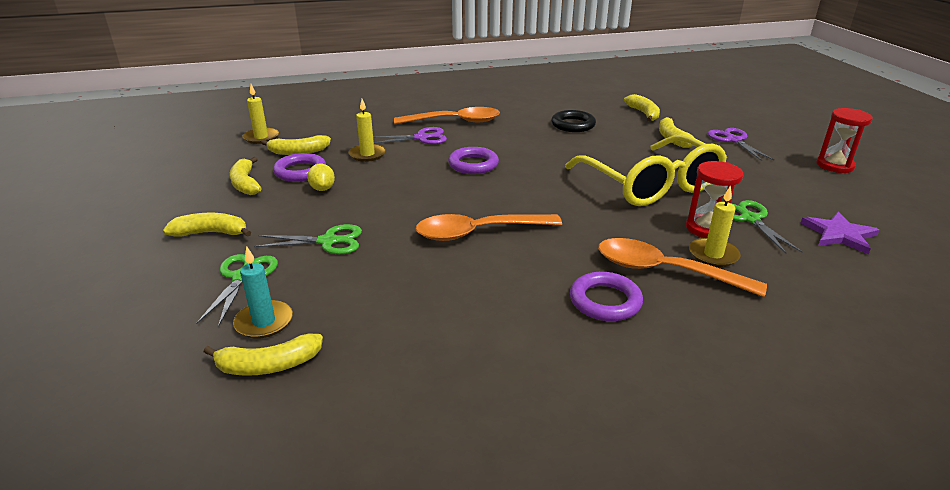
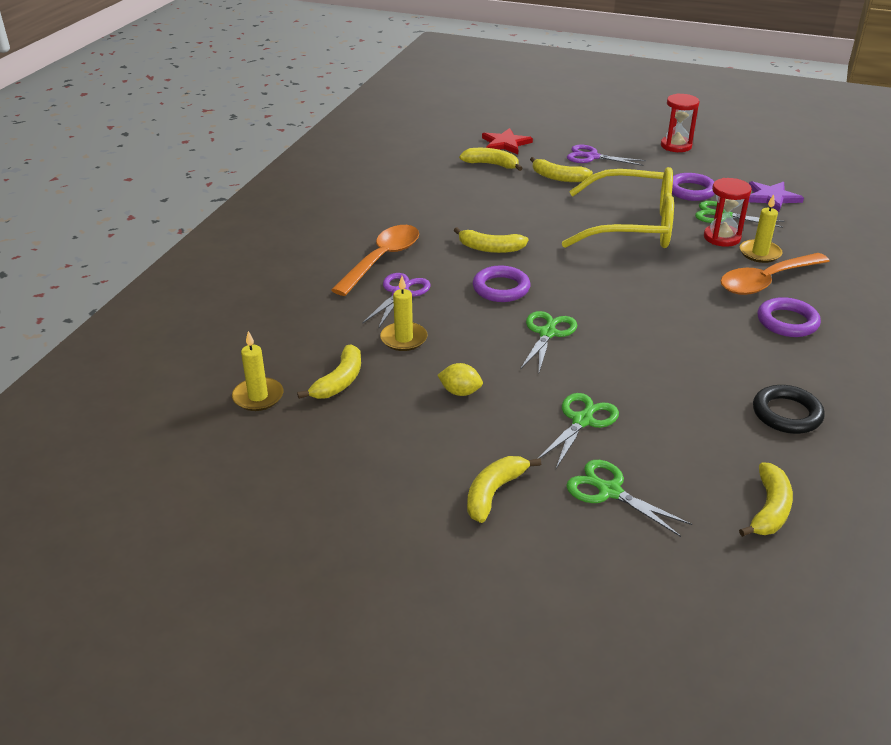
camera: 55 degrees left, 5 degrees up
yellow banana [230,157,262,195] -> yellow banana moved to [454,227,528,253]
turquoise candle [233,246,293,339] -> none
purple ring [273,153,326,182] -> purple ring moved to [672,173,715,201]
orange spoon [415,214,562,241] -> none
black ring [551,110,596,132] -> black ring moved to [753,385,825,434]
none -> red star [482,128,533,154]
none -> green scissors [520,311,577,372]

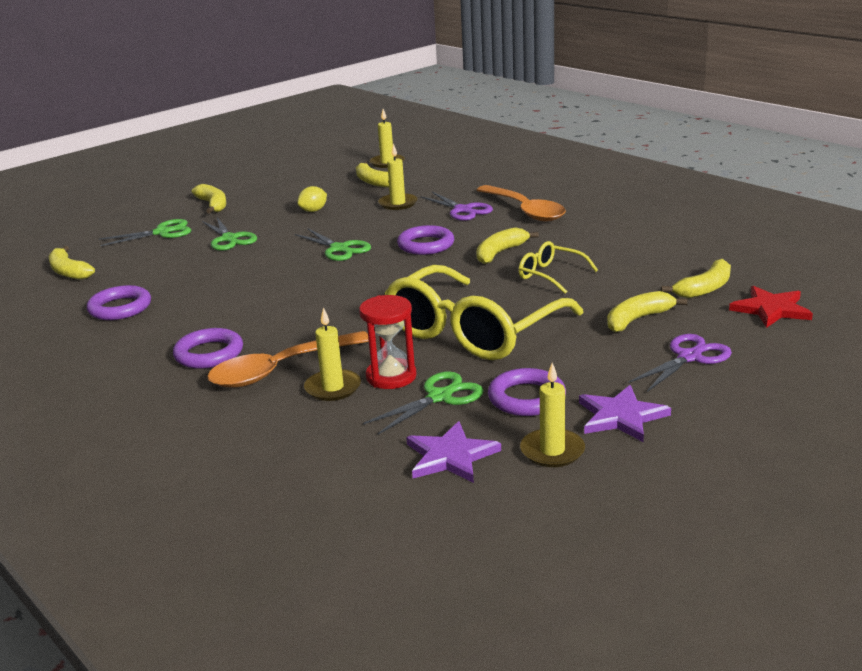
camera: 120 degrees right, 10 degrees down
red hourglass [661,93,699,152] -> none
orange spoon [721,253,830,295] -> orange spoon turned 120 degrees counterclockwise [207,331,369,388]
black ring [753,385,825,434] -> purple ring [87,285,151,320]
none -> yellow glasses [519,241,598,294]
none -> yellow candle [520,362,585,467]
none -> purple star [579,385,671,442]

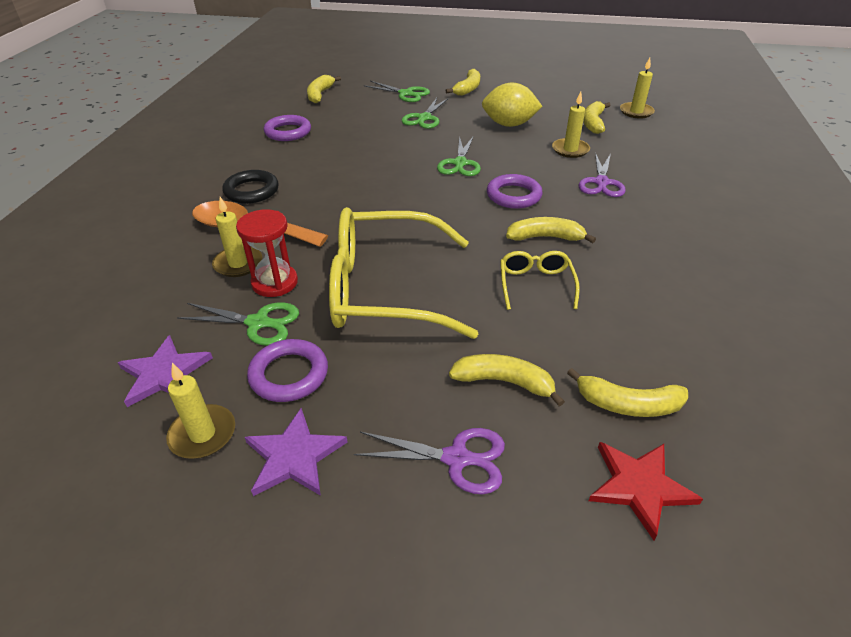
camera: 50 degrees right, 15 degrees up
purple ring [173,328,243,369] -> black ring [222,170,279,204]
yellow lemon [297,186,327,212] -> yellow lemon [482,83,543,127], size x1.82
orange spoon [477,185,566,221] -> none

